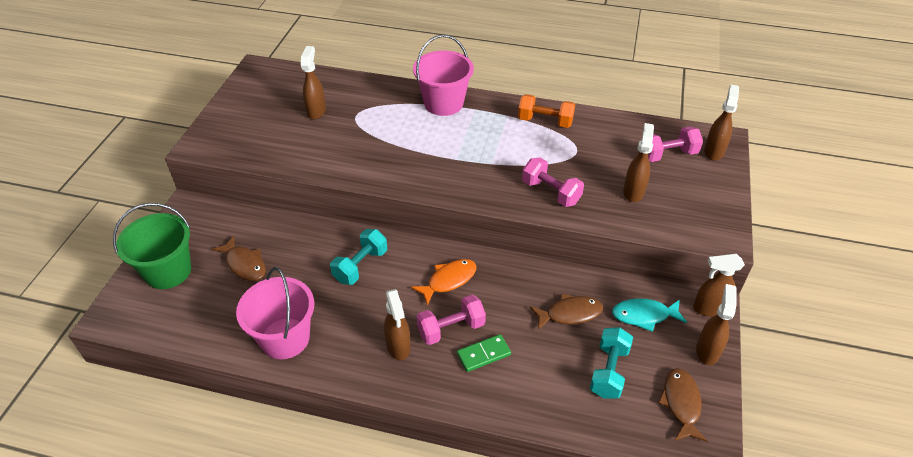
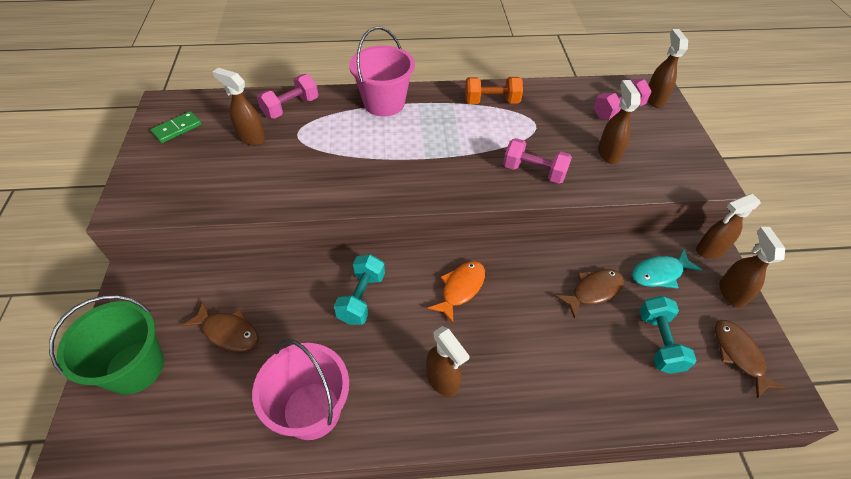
camera: 20 degrees left, 5 degrees up
brown spray bottle [301,46,326,119] -> brown spray bottle turned 45 degrees counterclockwise [213,67,266,145]
pink dumbbell [416,295,486,345] -> pink dumbbell moved to [257,74,318,119]
green domino [457,334,511,372] -> green domino moved to [151,111,202,143]

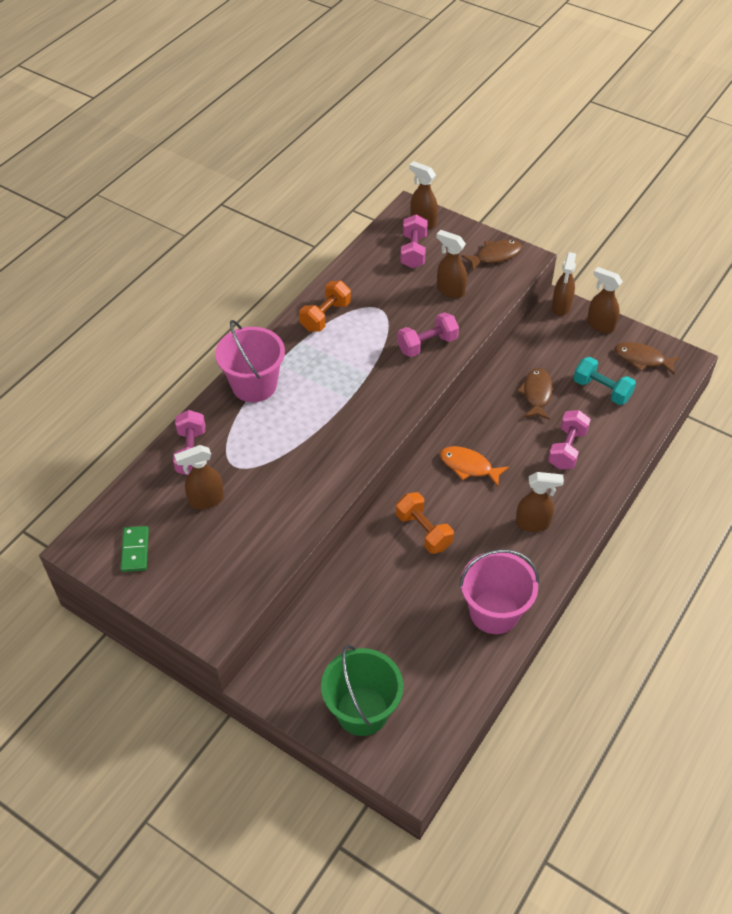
camera: 50 degrees left, 0 degrees up
brown fish [182,302,258,352] -> brown fish moved to [461,240,522,271]
turquoise dumbbell [334,254,385,325] -> orange dumbbell [396,492,454,554]
orange fish [428,261,485,323] -> orange fish turned 45 degrees counterclockwise [440,446,509,487]
turquoise fish [632,249,702,289] -> none
none -> pink dumbbell [548,410,591,469]

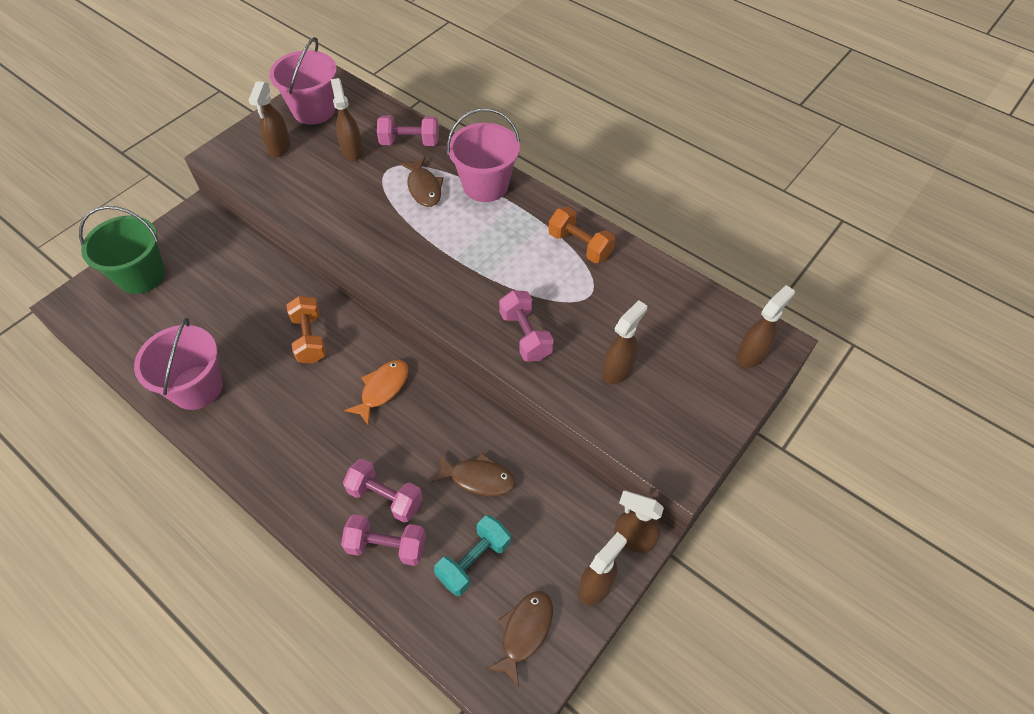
camera: 95 degrees right, 5 degrees up
green domino [120,526,149,572] -> pink bucket [269,37,337,125]
orange dumbbell [396,492,454,554] -> orange dumbbell turned 75 degrees counterclockwise [287,296,327,364]
pink dumbbell [400,215,428,268] -> pink dumbbell moved to [341,514,426,566]
brown fish [461,240,522,271] -> brown fish moved to [400,157,444,207]
brown spray bottle [516,472,564,532] -> brown spray bottle moved to [249,81,291,158]

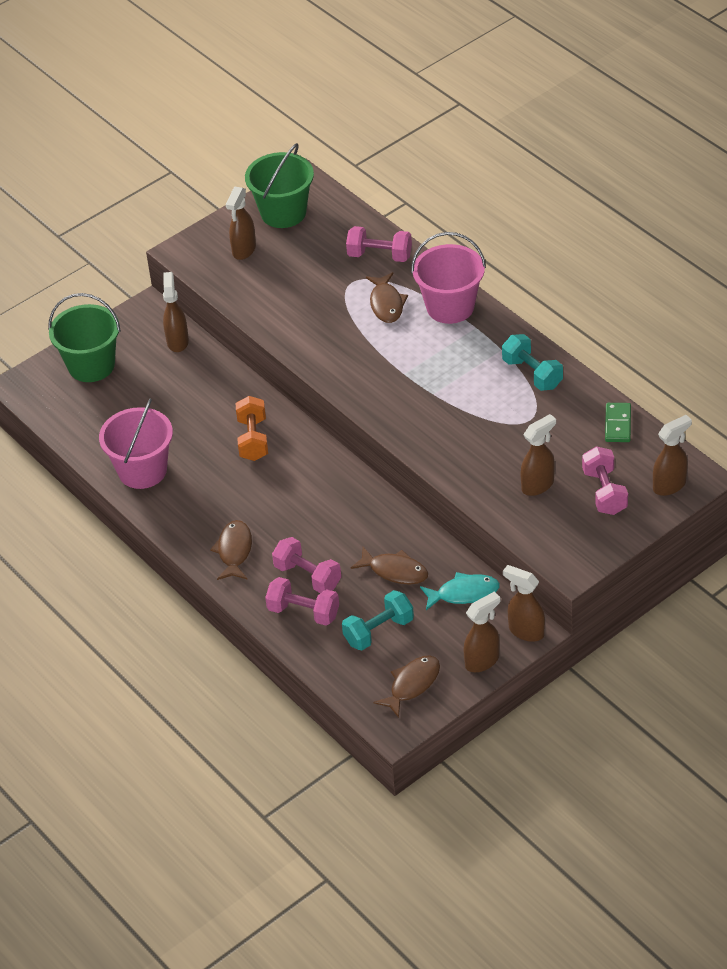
camera: 15 degrees right, 10 degrees down
pink bucket [269,37,337,125] -> green bucket [245,143,314,228]
brown spray bottle [331,78,363,161] -> brown spray bottle moved to [163,272,189,352]
orange fish [344,360,409,426] -> none
pink dumbbell [499,290,554,361] -> pink dumbbell moved to [582,446,628,515]
orange dumbbell [548,207,615,263] -> turquoise dumbbell [502,334,563,391]
none -> brown fish [210,520,252,580]
none -> turquoise fish [420,572,500,610]
none -> green domino [605,403,631,442]

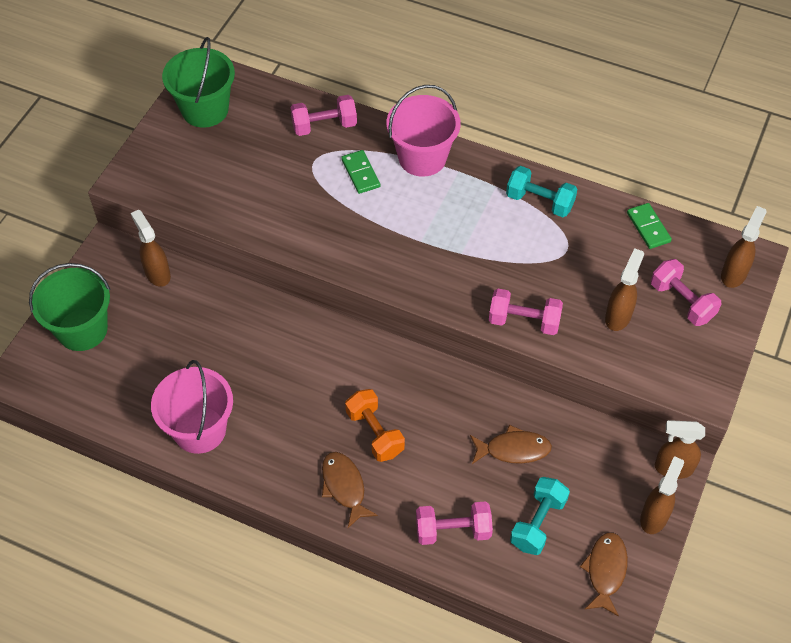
camera: 30 degrees left, 10 degrees up
brown spray bottle [226,187,256,260] -> none
orange dumbbell [236,396,268,461] -> orange dumbbell moved to [345,389,405,462]
pink dumbbell [272,537,341,593] -> pink dumbbell moved to [489,289,563,335]
brown fish [366,272,408,323] -> green domino [341,150,380,194]
turquoise fish [420,572,500,610] -> none

